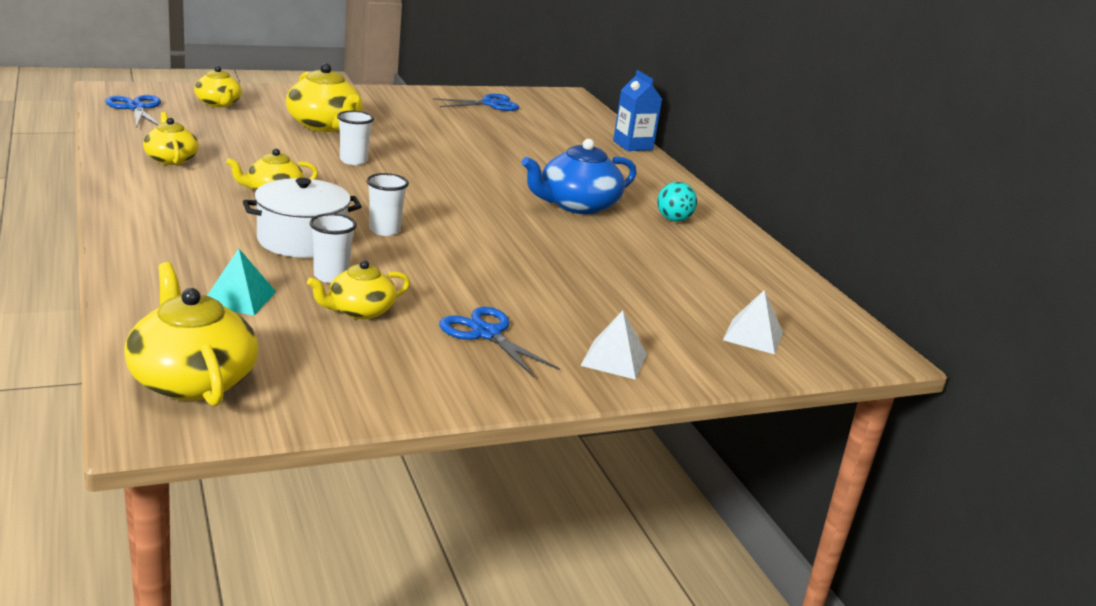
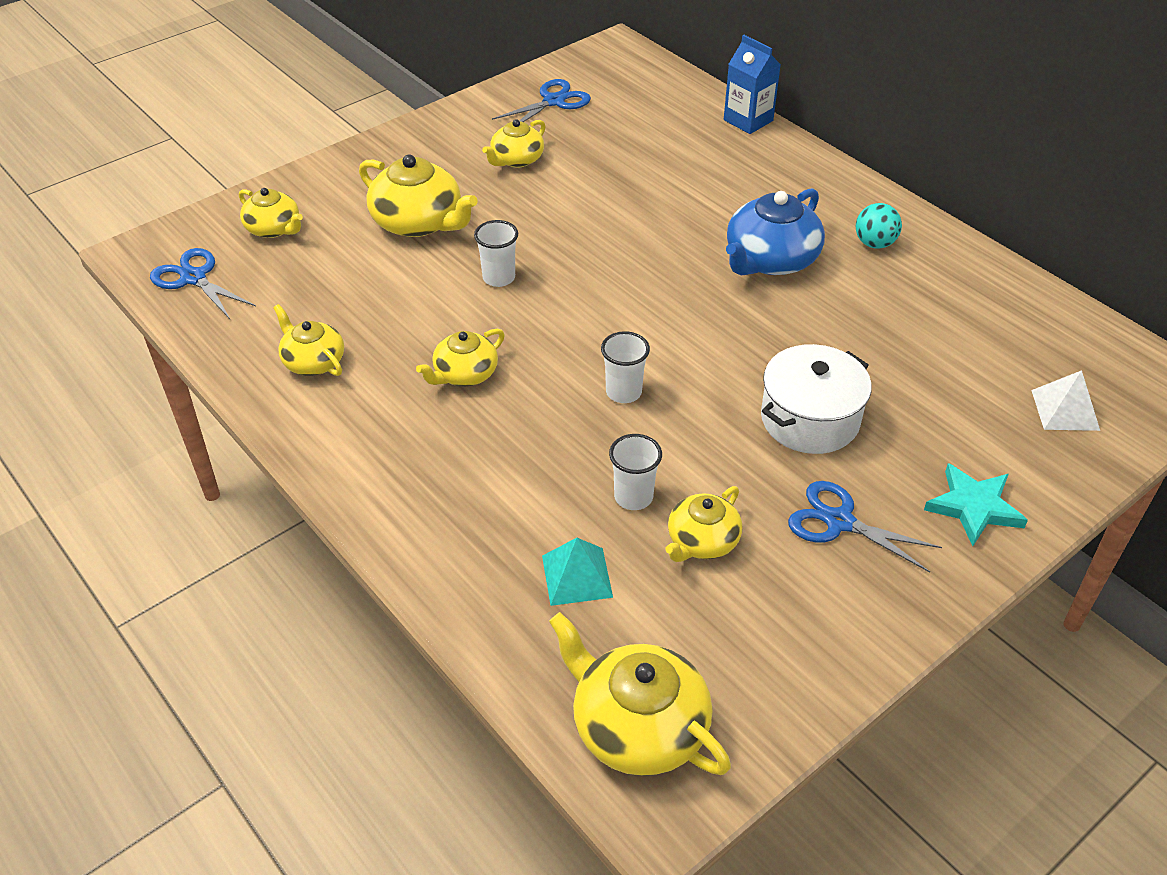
camera: 15 degrees left, 20 degrees up
white pot [243,178,362,258] -> white pot moved to [761,344,872,454]
white pyramid [580,310,647,380] -> turquoise star [924,463,1028,546]
none -> yellow teapot [482,119,546,167]

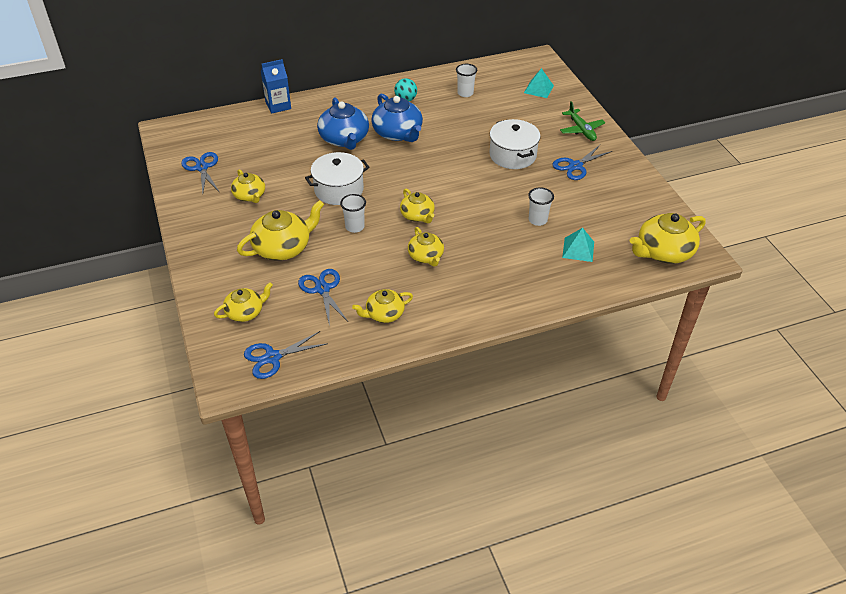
camera: 70 degrees left, 0 degrees up
white cup [601,331,650,403] -> white cup moved to [456,64,477,97]
yellow teapot [665,486,742,562] -> yellow teapot moved to [400,189,435,223]
turquoise star [924,463,1028,546] -> green plane [560,101,605,141]
white pyramid [1031,370,1100,431] -> turquoise pyramid [524,68,554,98]
none -> blue scissors [298,269,347,327]
none -> white pot [305,152,370,205]
none -> blue teapot [317,98,369,150]

